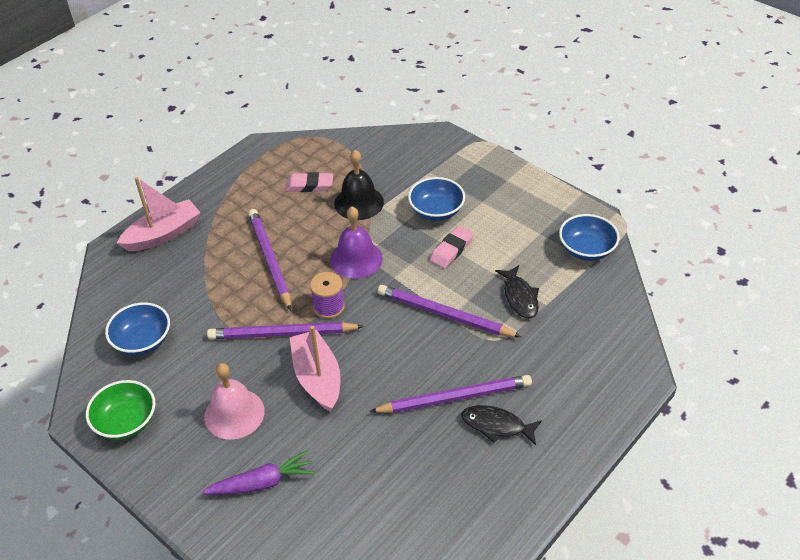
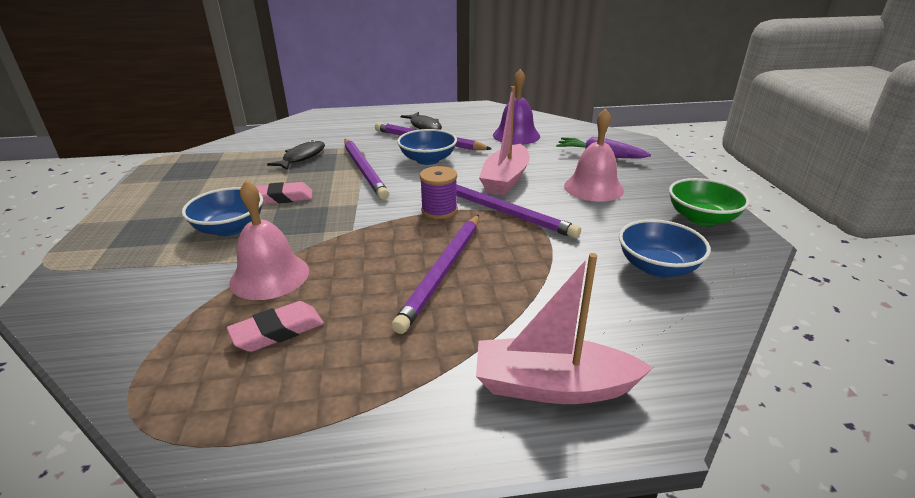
camera: 140 degrees left, 15 degrees down
pink eraser [286,172,333,192] -> pink eraser turned 75 degrees counterclockwise [227,301,324,352]
purple bell [330,206,383,279] -> purple bell moved to [493,69,540,145]
black bell [334,150,384,220] -> pink bell [229,180,309,300]
blue bowl [559,214,620,261] -> blue bowl moved to [397,129,457,165]

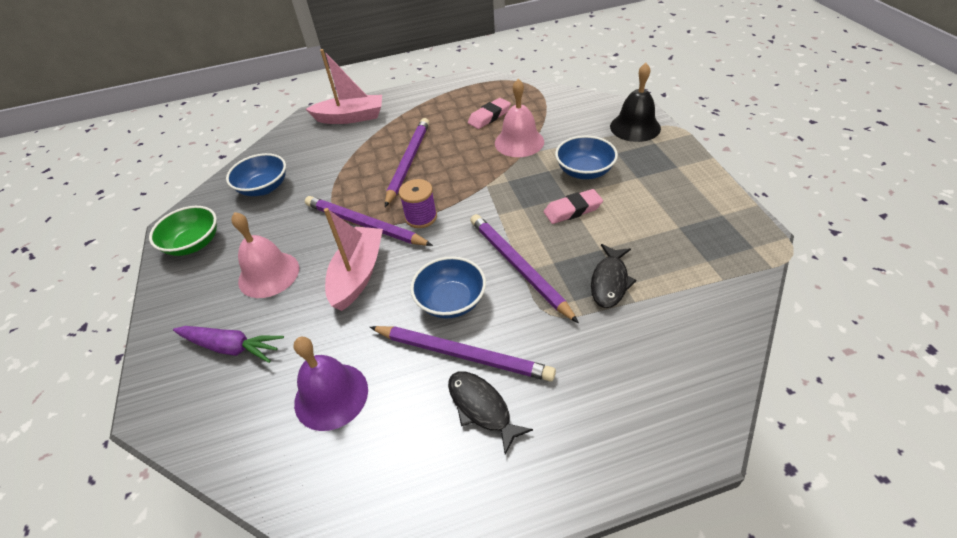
camera: 175 degrees right, 15 degrees up
none -> black bell [610,63,661,142]

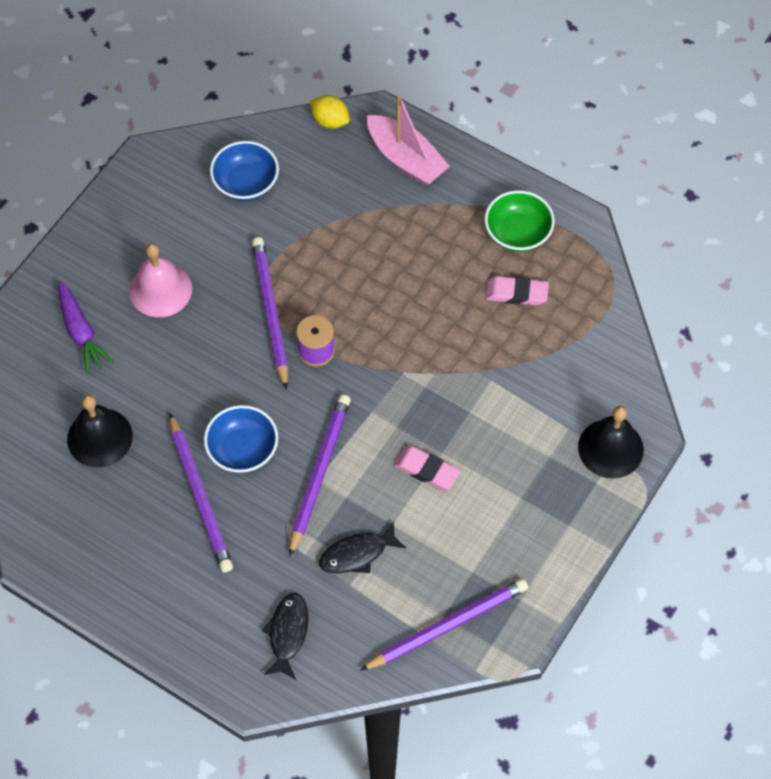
camera: 45 degrees right, 15 degrees up
green bowl [149,206,217,256] -> green bowl moved to [485,190,555,252]
purple bell [294,337,368,431] -> black bell [67,395,133,467]
pink boat [324,208,383,311] -> none
purple pencil [385,118,429,207] -> purple pencil moved to [360,578,528,671]
black fish [448,371,533,455] -> black fish moved to [262,593,309,679]
pink bell [495,79,544,157] -> none
blue bowl [555,135,618,179] -> none
none -> yellow lemon [309,95,350,129]

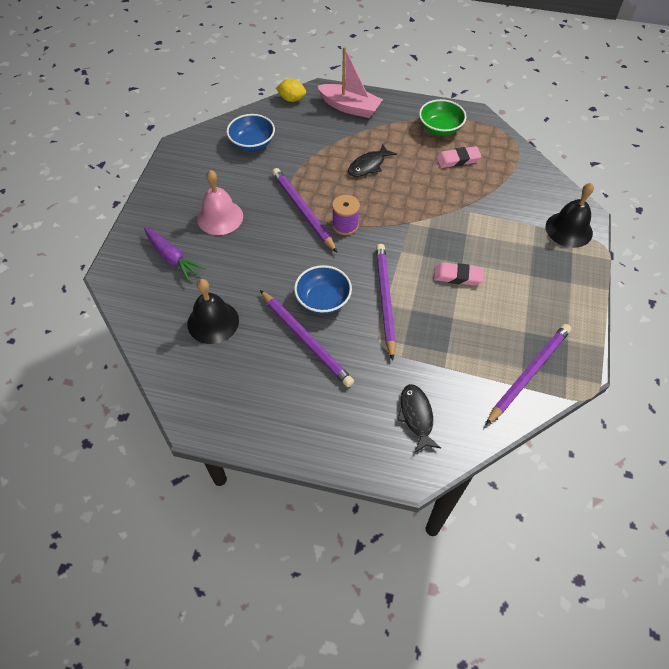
camera: 20 degrees left, 5 degrees down
black fish [319,521,406,573] -> black fish moved to [348,143,397,177]

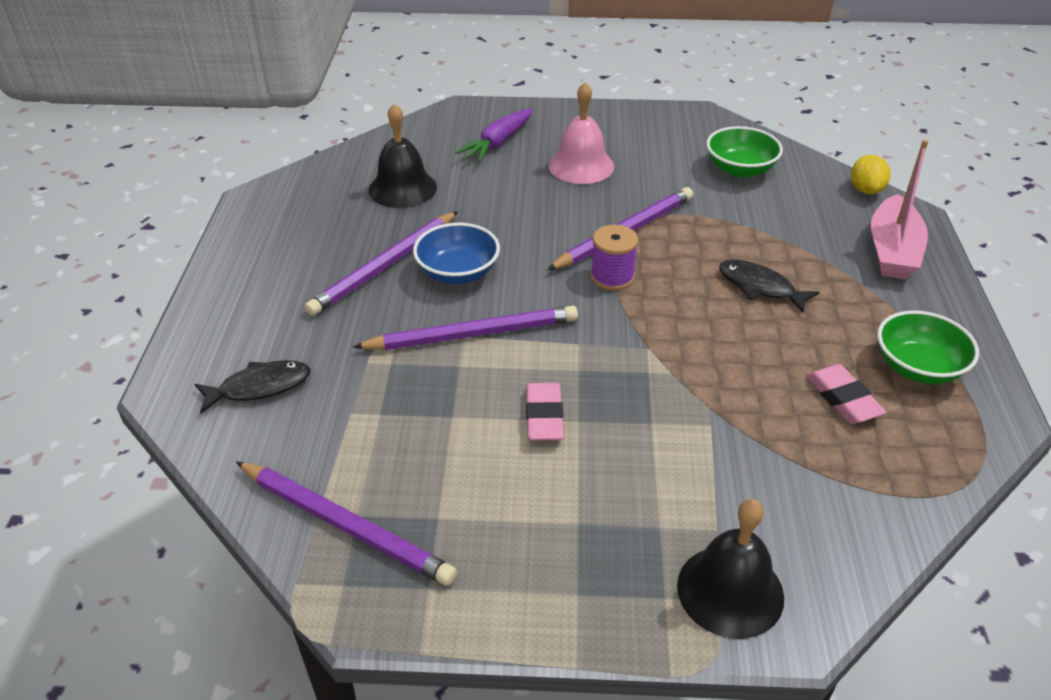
camera: 80 degrees right, 15 degrees down
blue bowl [227,114,275,151] -> green bowl [706,126,783,178]

